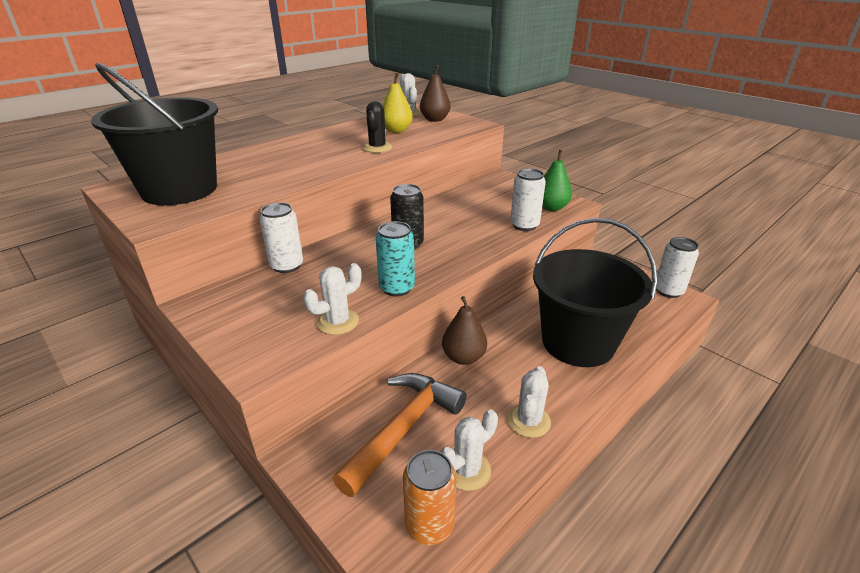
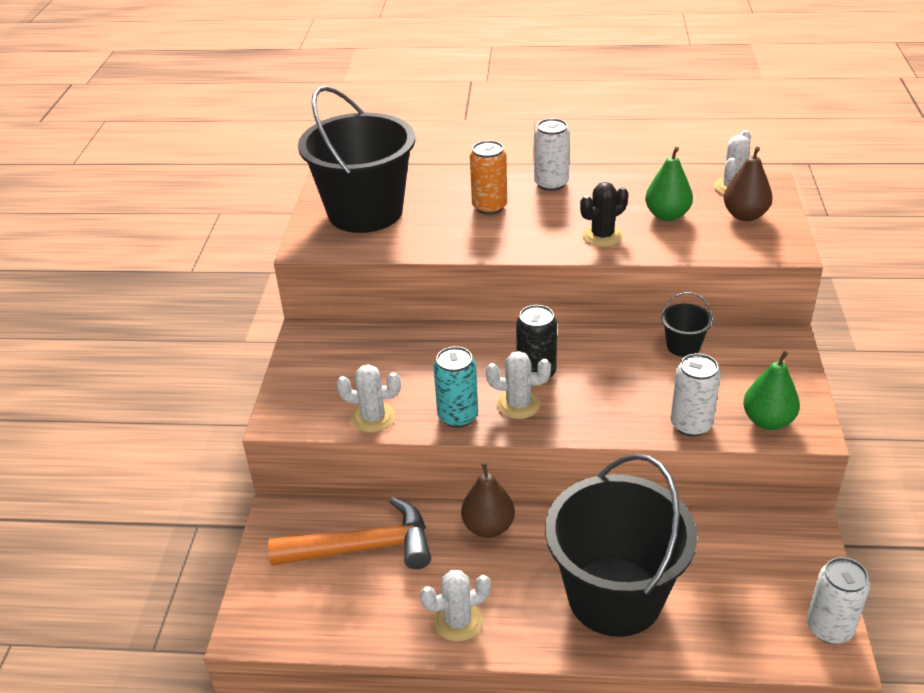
camera: 50 degrees right, 5 degrees up
white can [259,202,303,273] -> white can moved to [534,118,570,191]
yellow pear [383,73,413,133] -> green pear [645,147,693,221]
orange can [403,450,456,545] -> orange can moved to [470,140,507,215]
white cactus [441,409,498,491] -> white cactus moved to [486,351,551,419]
none -> black bucket [662,292,713,357]

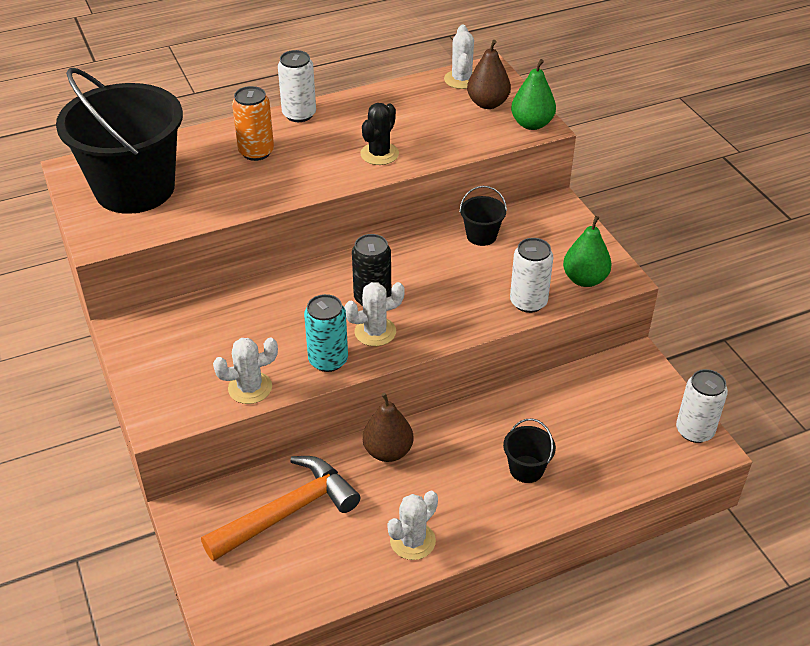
camera: 30 degrees left, 5 degrees up
black bucket [545,453,697,637] -> black bucket [503,418,556,483], size x0.40
green pear [645,147,693,221] -> green pear moved to [511,59,556,130]

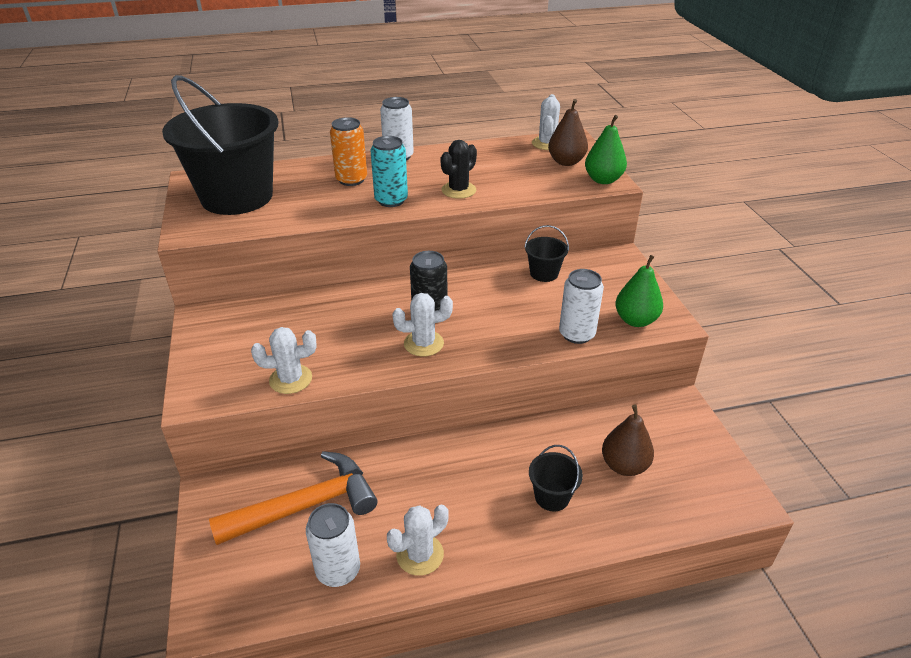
camera: 10 degrees right, 5 degrees down
turquoise can [304,294,348,372] -> turquoise can moved to [370,136,408,207]
brown pear [363,393,413,462] -> brown pear moved to [602,405,654,476]
white can [676,369,728,443] -> white can moved to [306,503,360,587]

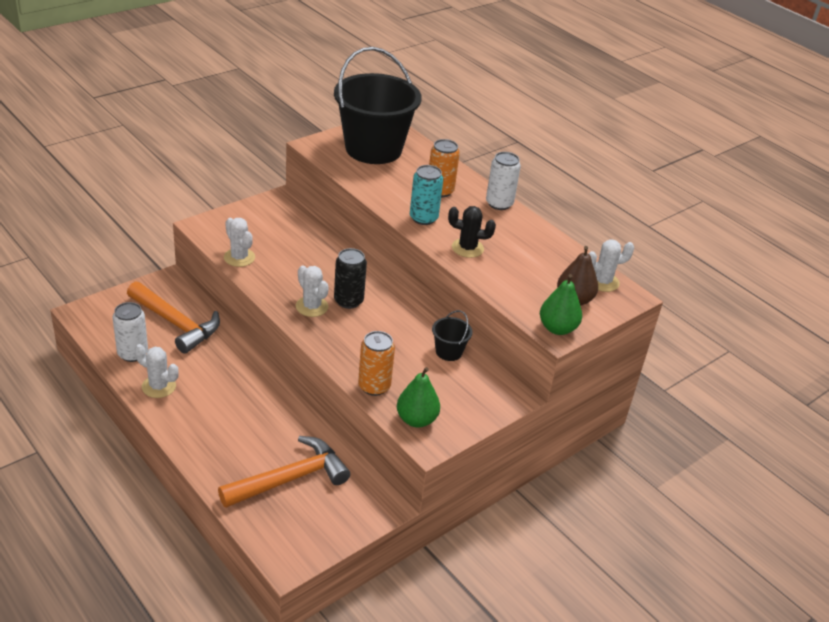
camera: 60 degrees right, 0 degrees up
black bucket [529,445,583,511] -> none
white can [559,269,604,344] -> orange can [358,331,395,396]
brown pear [602,405,654,476] -> orange hammer [218,436,350,508]

